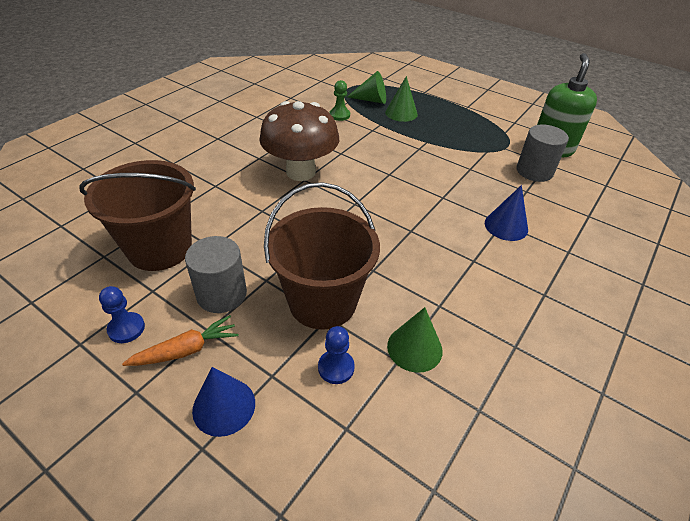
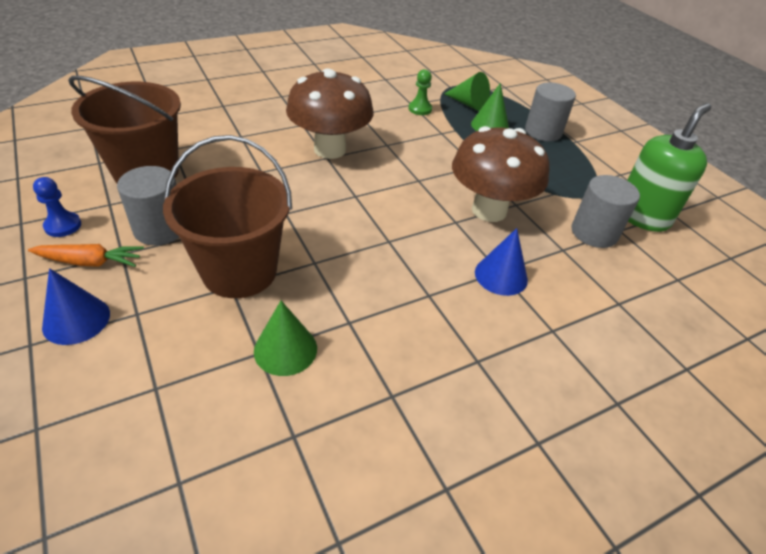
camera: 25 degrees right, 0 degrees up
blue pawn [318,326,355,384] -> none
none -> brown mushroom [452,126,550,222]
none -> grey cylinder [525,82,576,141]

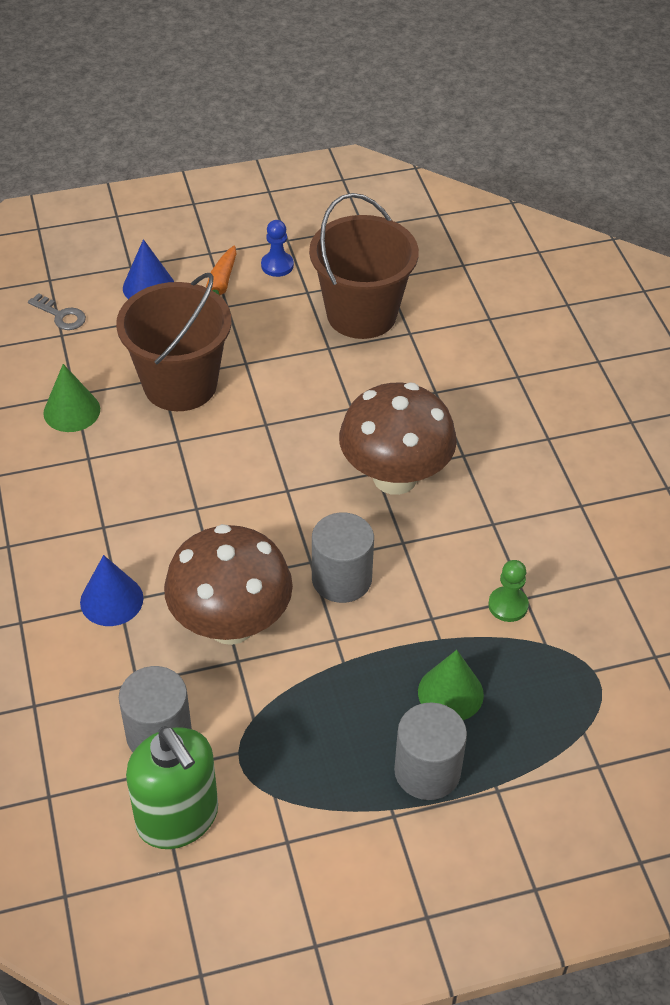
camera: 105 degrees right, 5 degrees up
grey cylinder [117,166,179,245] -> grey cylinder moved to [312,512,374,603]
green cone [444,72,490,111] -> none
none -> grey key [28,293,86,330]

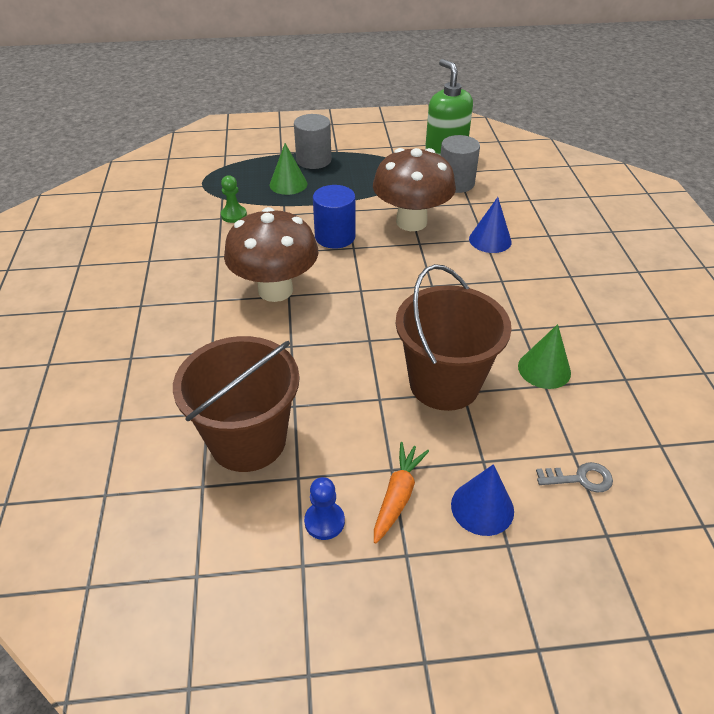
camera: 170 degrees left, 5 degrees down
grey key [28,293,86,330] -> grey key turned 135 degrees clockwise [536,462,613,493]
grey cylinder [312,512,374,603] -> blue cylinder [313,185,356,249]

